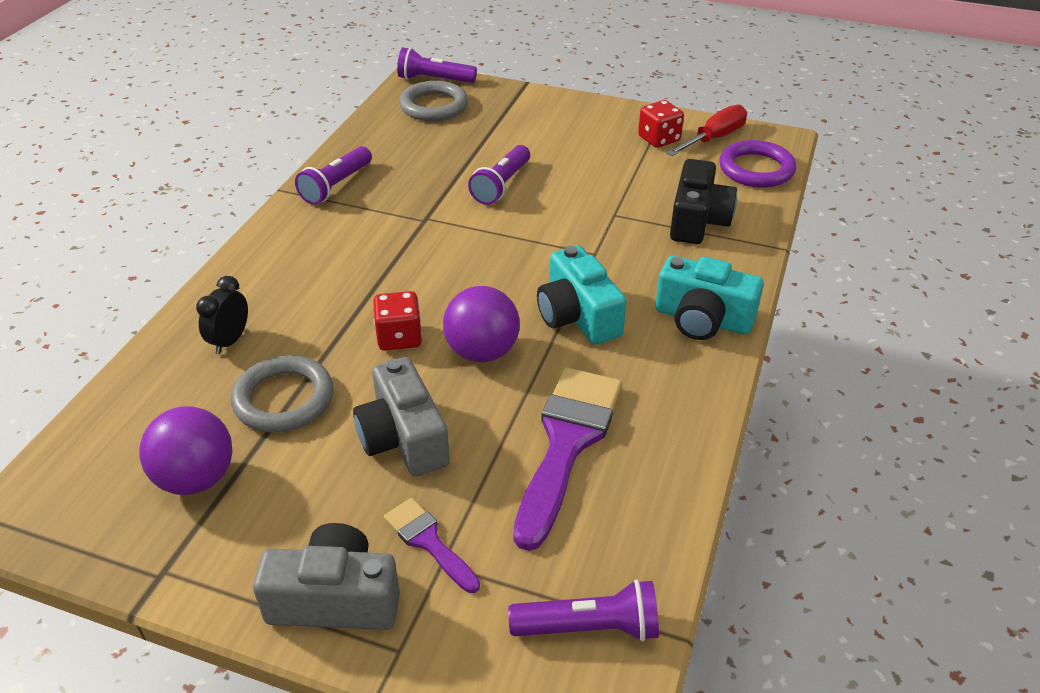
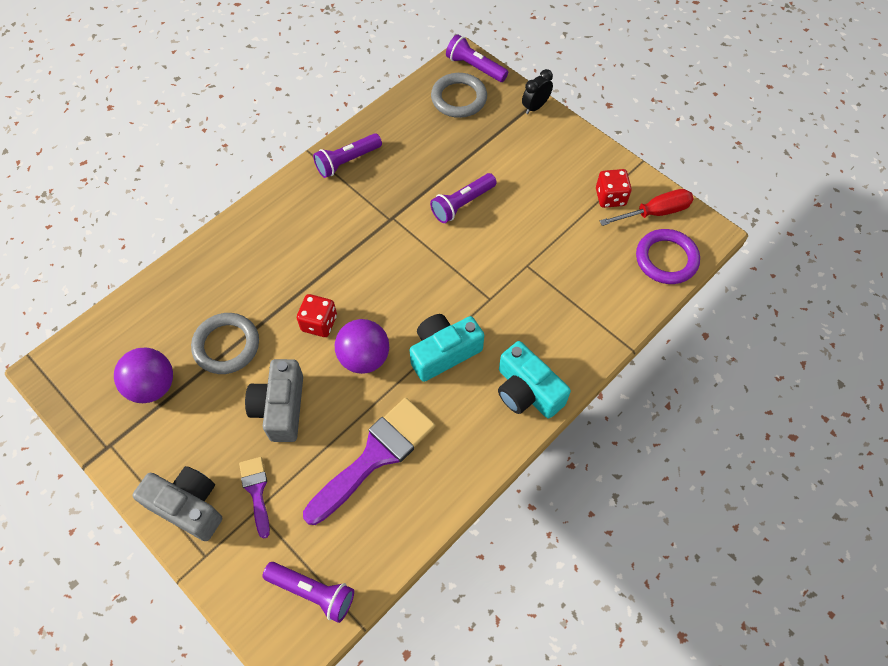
camera: 25 degrees right, 20 degrees up
black clock [196,276,248,354] -> black clock moved to [522,69,553,114]
turquoise camera [537,246,627,345] -> turquoise camera turned 60 degrees clockwise [410,314,484,382]
black camera [670,159,737,244] -> none

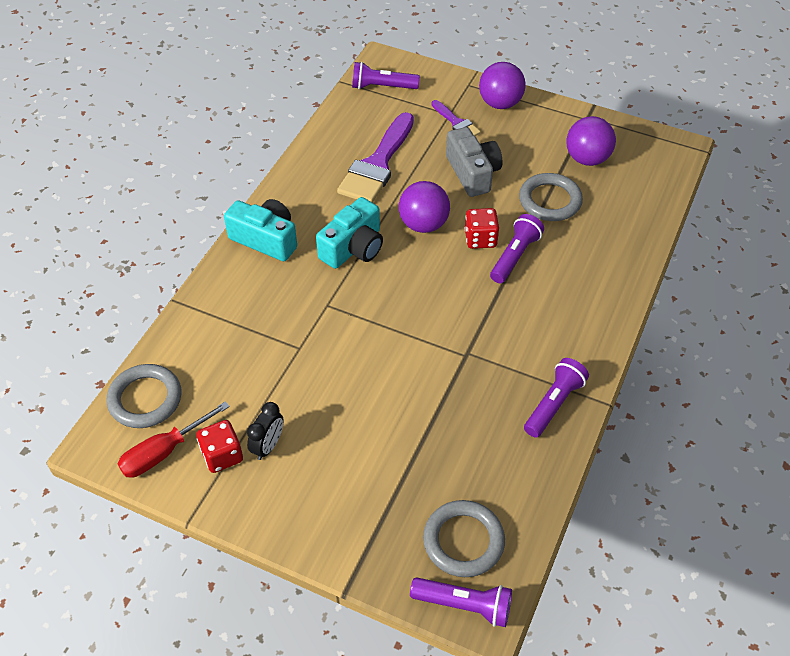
camera: 160 degrees right, 10 degrees down
grey camera [132,466,222,541] -> purple ball [479,62,526,109]
purple flashlight [430,173,497,223] -> purple flashlight moved to [490,214,544,283]
black clock [522,69,553,114] -> black clock moved to [247,402,283,460]
purple ring [636,229,700,284] -> grey ring [106,364,181,428]

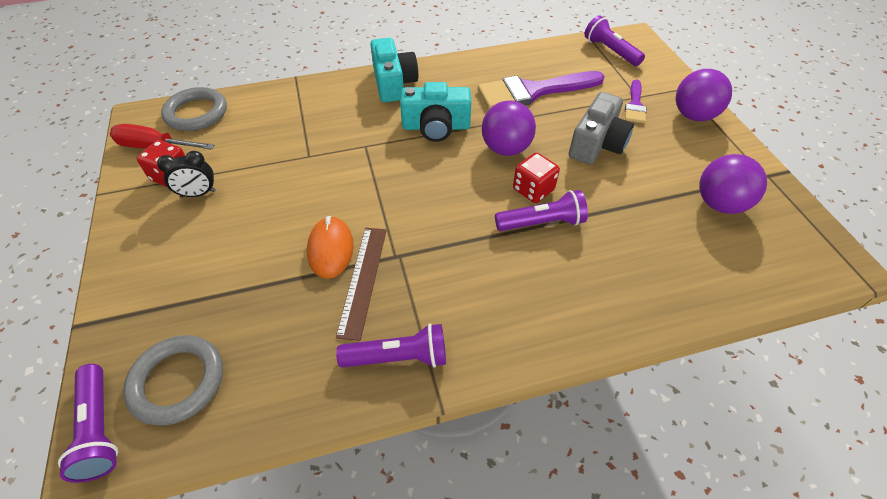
camera: 50 degrees right, 0 degrees up
grey ring [519,173,583,221] -> none
none -> orange mouse [307,216,354,279]
none -> brown ruler [336,228,387,341]

